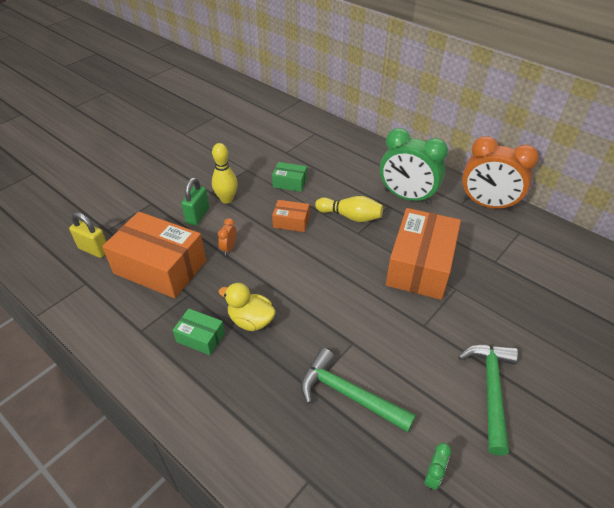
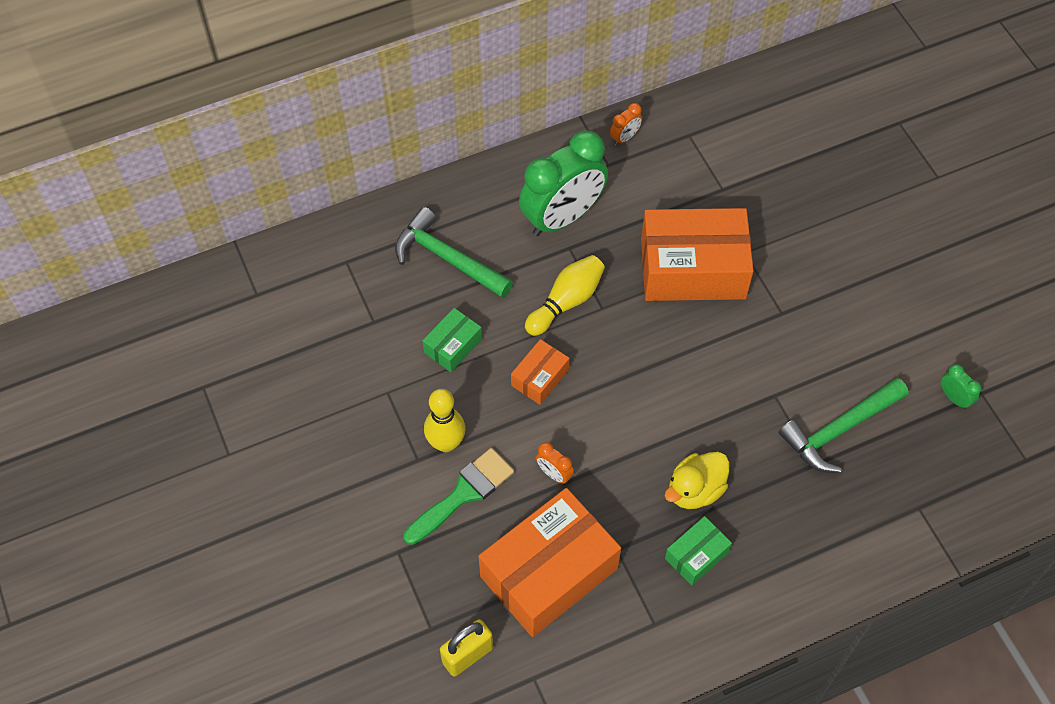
camera: 65 degrees left, 15 degrees up
green padlock [181,177,209,226] -> green brush [404,448,514,545]
orange box [386,208,461,300] -> orange box turned 45 degrees counterclockwise [641,208,754,301]
green hammer [458,345,518,456] -> green hammer moved to [395,207,513,298]
orange clock [462,136,539,211] -> orange clock [610,103,642,146], size x0.40

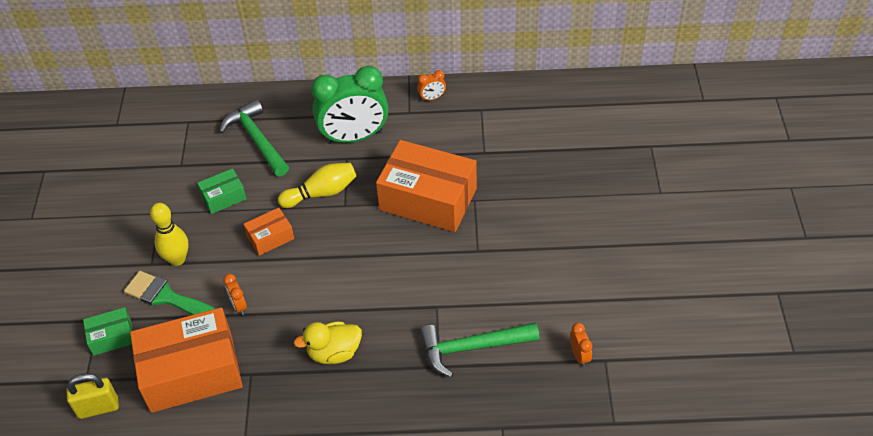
camera: 25 degrees right, 10 degrees down
green brush [404,448,514,545] -> green brush turned 135 degrees counterclockwise [124,271,215,315]
green box [665,516,732,586] -> green box moved to [83,307,133,356]
green clock [941,364,981,409] -> orange clock [570,323,592,367]

